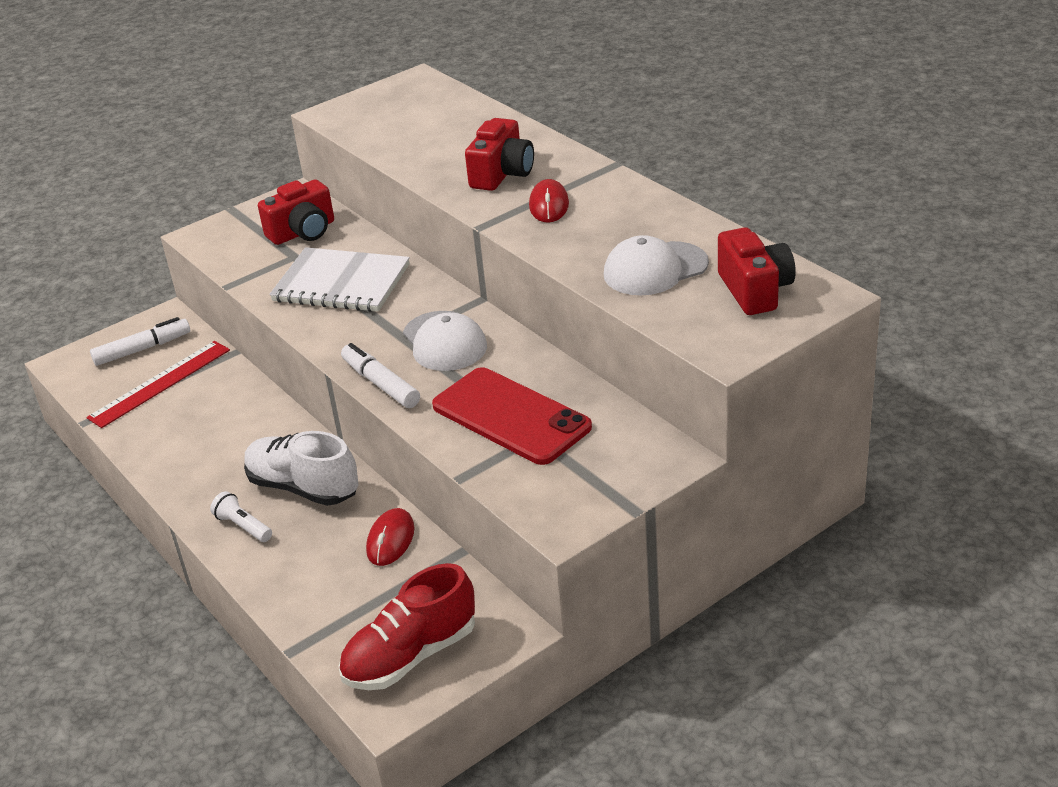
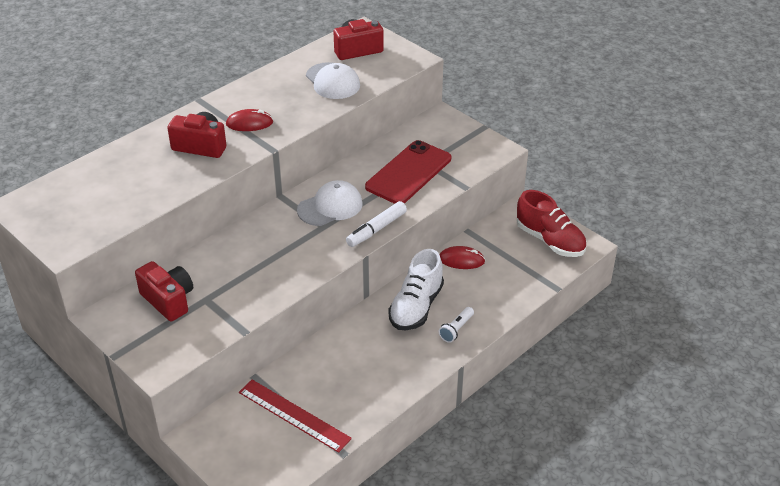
camera: 100 degrees left, 5 degrees up
white marker [90,317,190,366] -> none
white notebook [269,247,410,312] -> none

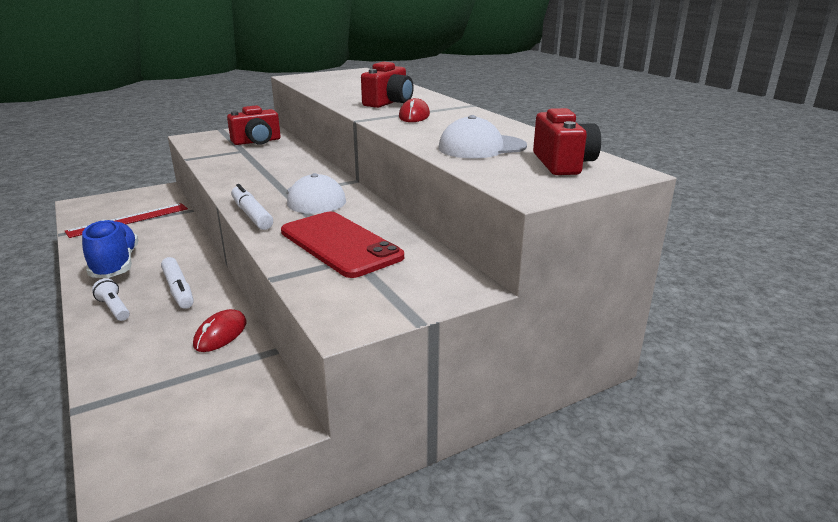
camera: 105 degrees right, 15 degrees down
white shoe [388,249,444,330] -> white marker [161,257,194,309]
red shoe [517,190,586,257] -> none
none -> blue shoe [82,219,138,278]

